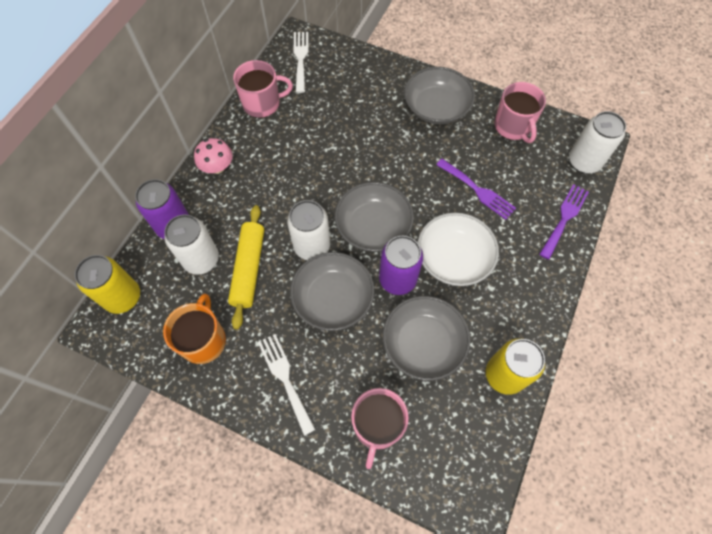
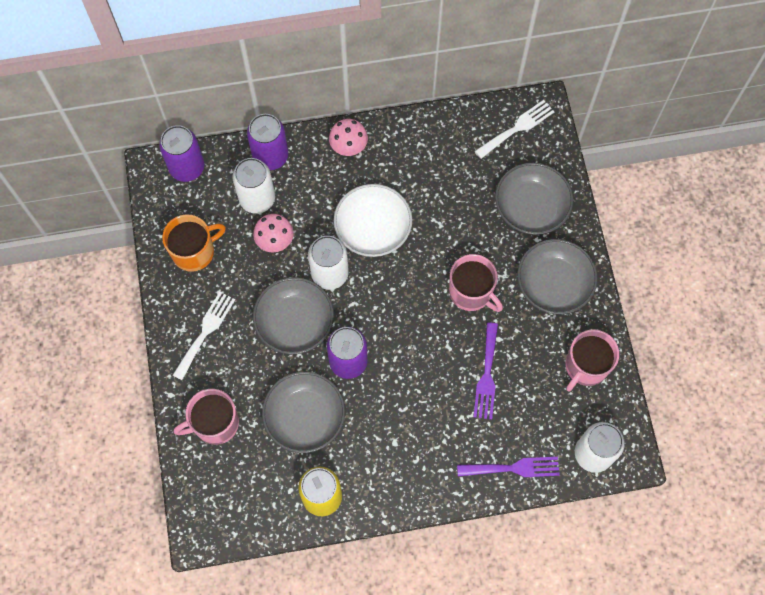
camera: 55 degrees right, 5 degrees up
yellow can [75,255,140,314] -> purple can [159,125,204,182]
yellow rolling pin [228,205,264,330] -> pink mushroom [253,214,294,252]
pink mug [233,60,293,118] -> pink mug moved to [449,254,503,312]
grey bowl [335,182,414,252] -> grey bowl moved to [495,163,573,235]
white bowl [418,213,499,286] -> white bowl moved to [334,184,412,257]

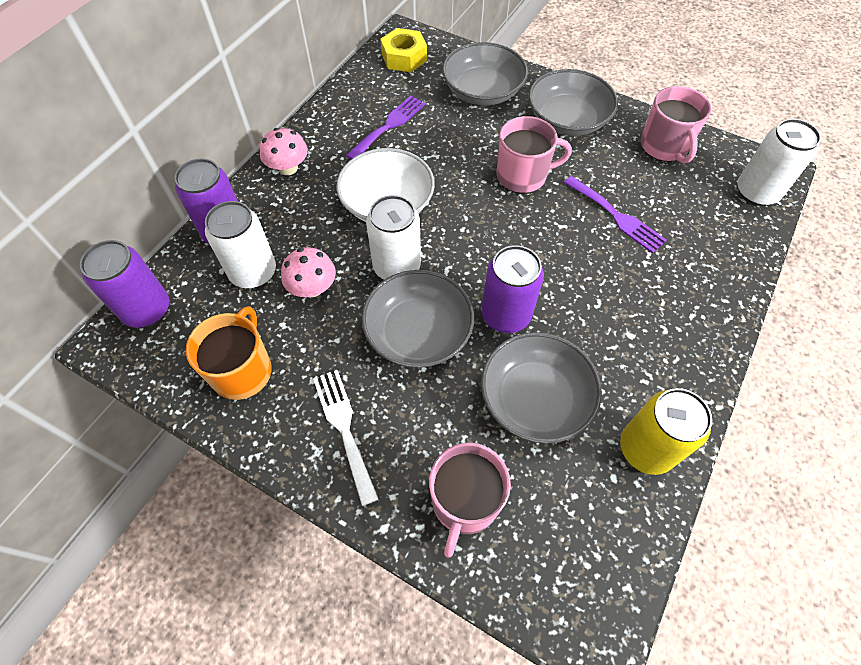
camera: 50 degrees left, 10 degrees down
purple fork [457,457,560,477] -> purple fork moved to [346,95,426,159]
white fork [475,100,555,159] -> yellow nut [380,28,427,72]

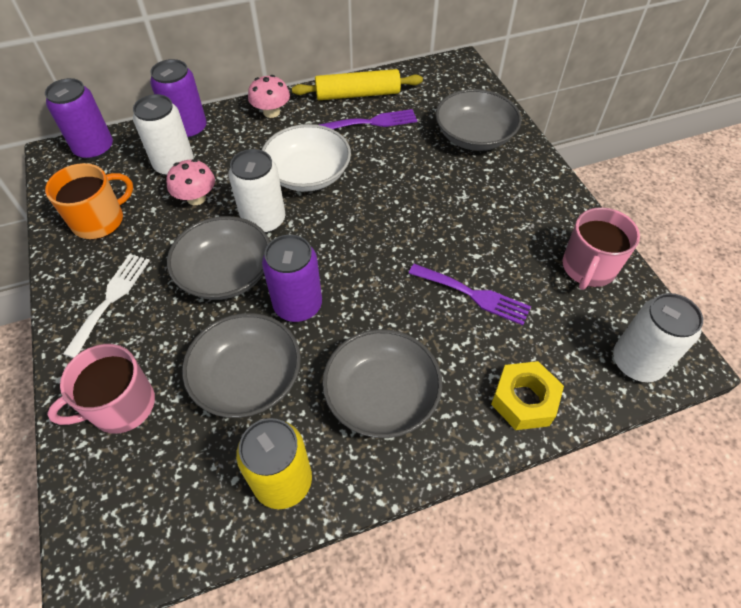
camera: 40 degrees right, 5 degrees down
yellow nut [380,28,427,72] -> yellow nut moved to [491,361,564,430]
pink mug [497,116,572,193] -> none
grey bowl [529,69,618,136] -> grey bowl moved to [322,329,442,438]
purple fork [564,176,667,253] -> purple fork turned 60 degrees counterclockwise [409,264,531,325]
none -> yellow rolling pin [292,69,423,100]

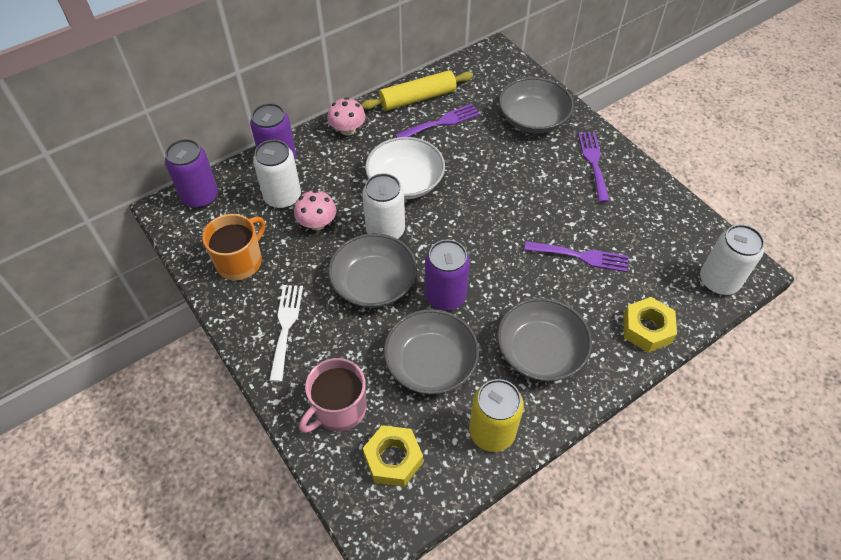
camera: 15 degrees left, 0 degrees up
pink mug [563,207,640,290] -> none
none -> yellow nut [363,425,423,487]
none -> purple fork [578,132,610,203]

